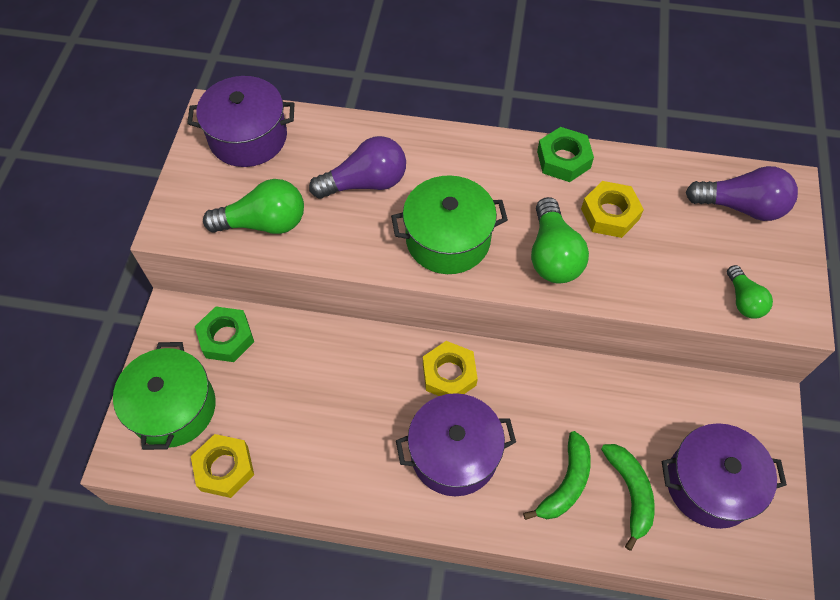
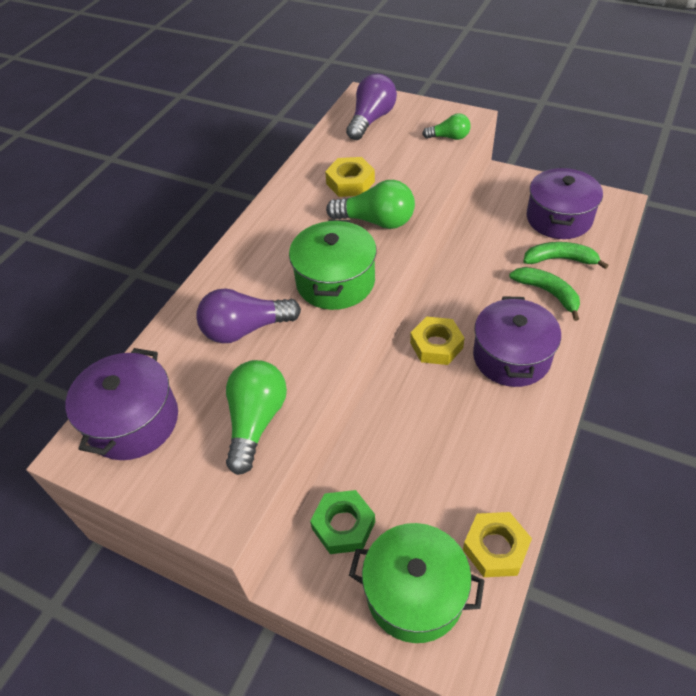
camera: 70 degrees left, 10 degrees down
purple light bulb [309,136,406,198] -> purple light bulb turned 105 degrees counterclockwise [197,288,301,343]
green nut [537,127,594,182] -> none

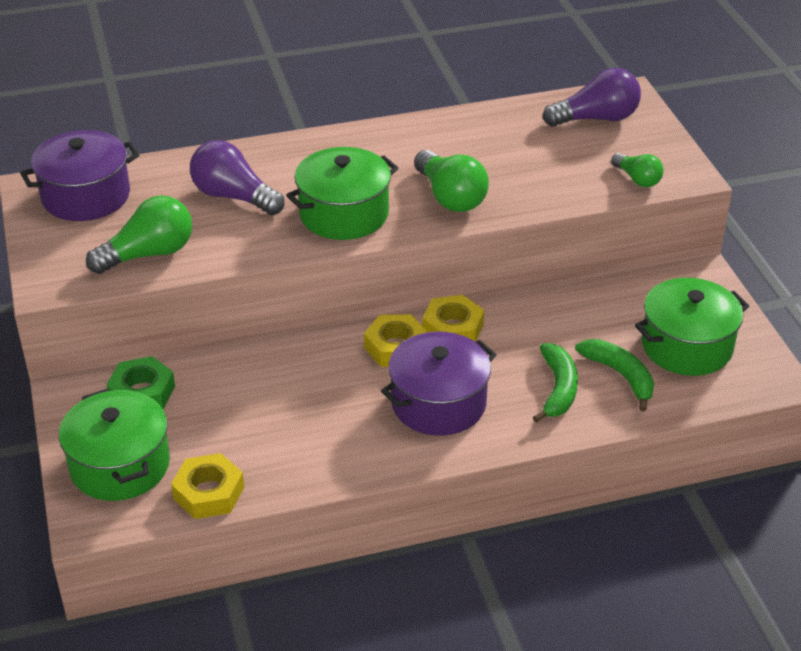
camera: 45 degrees right, 10 degrees down
yellow nut [325,157,375,197] -> yellow nut moved to [422,295,484,341]
purple pot [527,167,603,239] -> green pot [635,278,749,376]

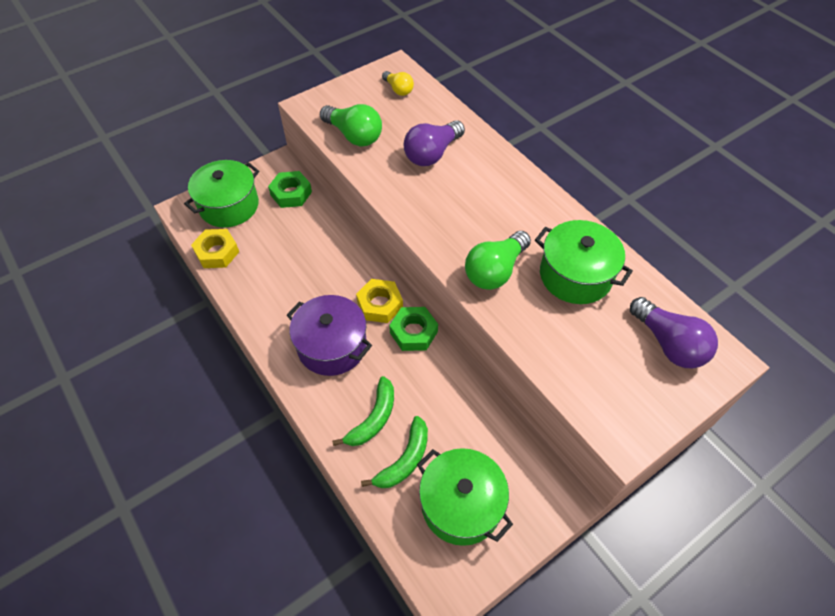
camera: 70 degrees right, 15 degrees up
purple pot [20,130,139,221] -> yellow light bulb [382,71,414,96]
purple light bulb [190,140,285,215] -> purple light bulb turned 150 degrees counterclockwise [403,120,465,166]
green pot [286,147,398,240] -> green pot moved to [535,220,633,304]
yellow nut [422,295,484,341] -> green nut [389,307,438,351]
green banana [533,343,578,423] -> green banana turned 45 degrees counterclockwise [332,376,394,446]
green light bulb [611,153,664,187] -> none

